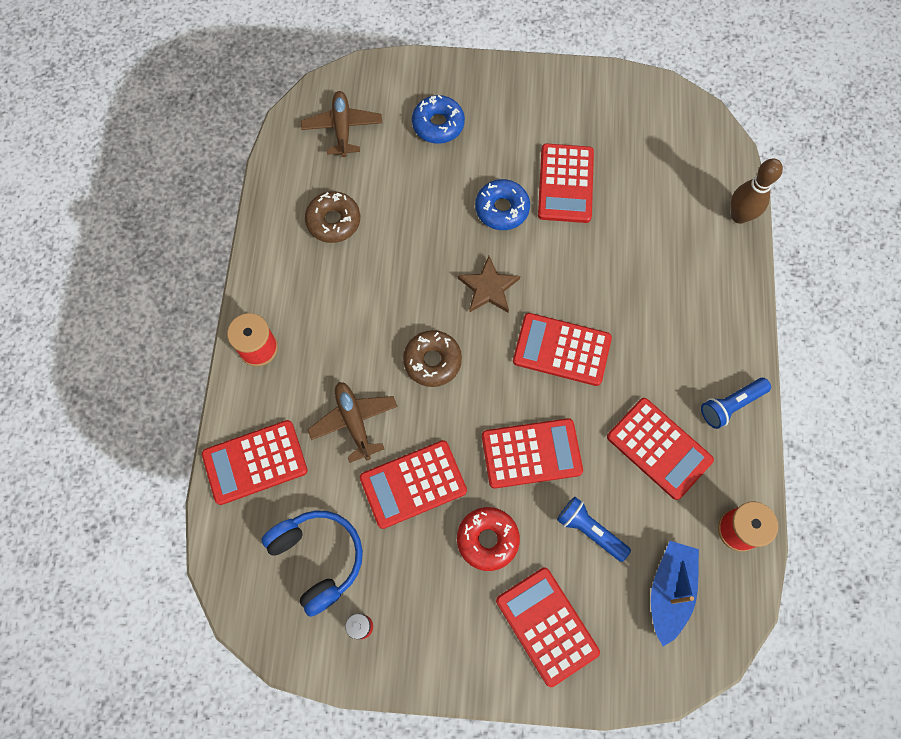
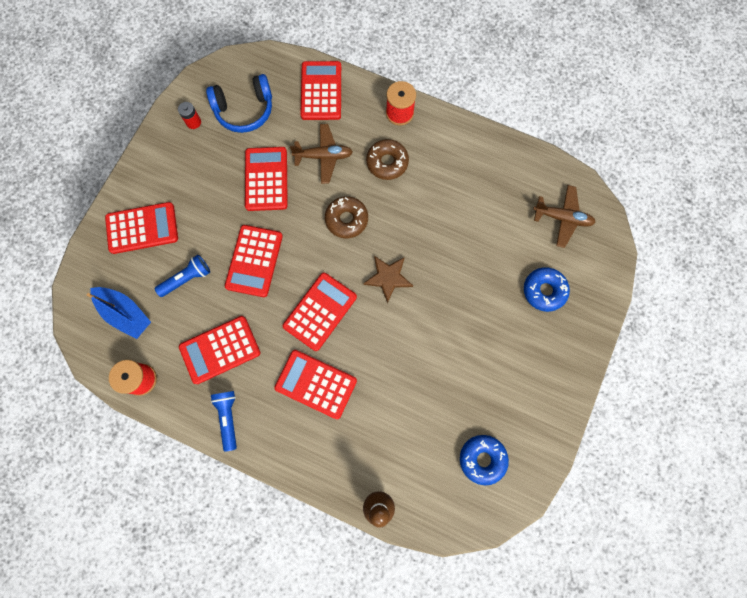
camera: 110 degrees right, 5 degrees up
brown donut [305,191,360,243] -> brown donut moved to [366,139,409,180]
red donut [457,507,520,571] -> none
blue donut [475,179,530,230] -> blue donut moved to [460,435,509,485]
red calculator [538,144,594,223] -> red calculator moved to [274,350,357,419]

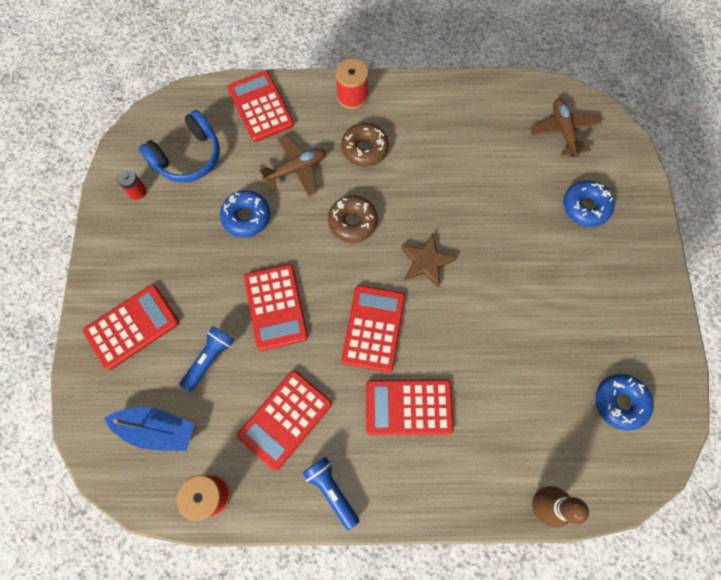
camera: 25 degrees left, 5 degrees down
red calculator [245,147,288,211] -> blue donut [220,190,270,237]
brown plane [533,185,596,248] -> brown plane turned 90 degrees counterclockwise [530,98,602,157]

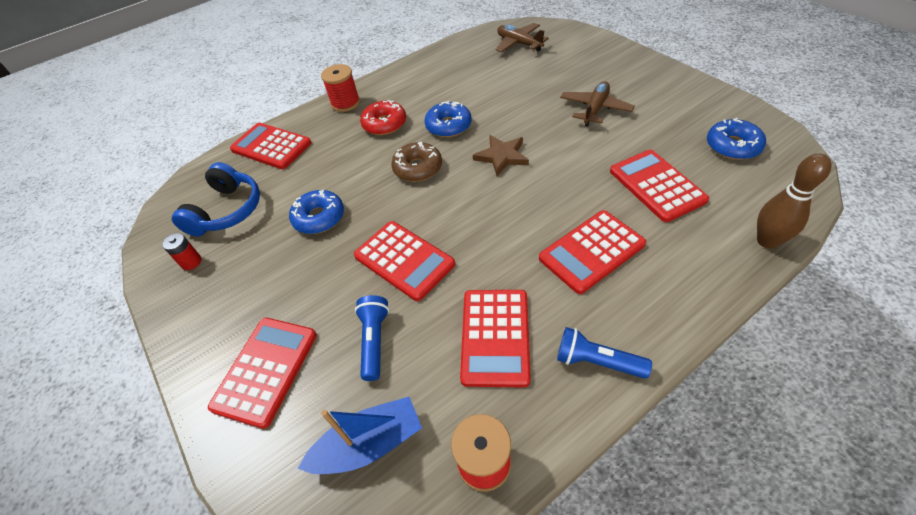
camera: 30 degrees left, 20 degrees down
brown plane [260,135,326,196] -> brown plane moved to [560,81,635,127]
brown donut [341,123,389,167] -> red donut [360,100,406,135]
red calculator [342,285,405,372] -> red calculator moved to [610,150,709,222]
blue donut [563,180,615,227] -> blue donut moved to [424,101,472,137]

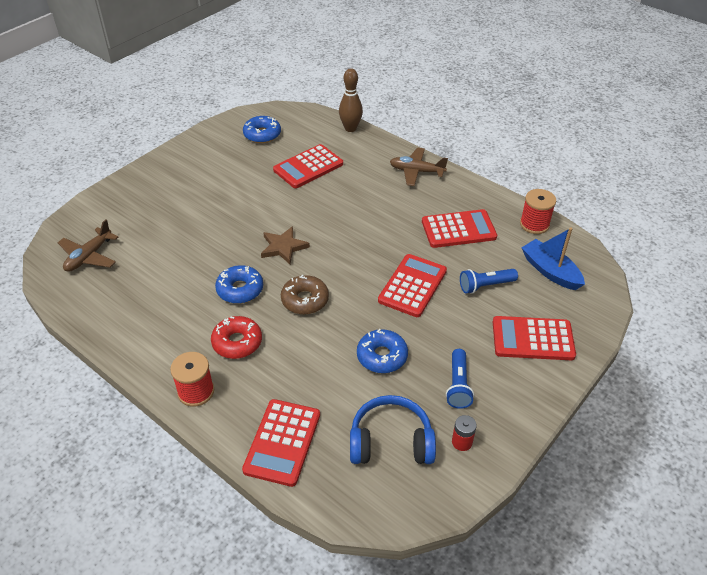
camera: 110 degrees left, 5 degrees down
red calculator [539,210,646,294] -> none
blue flashlight [557,327,652,379] -> blue flashlight moved to [446,349,474,409]
brown plane [560,81,635,127] -> brown plane moved to [390,148,448,186]

